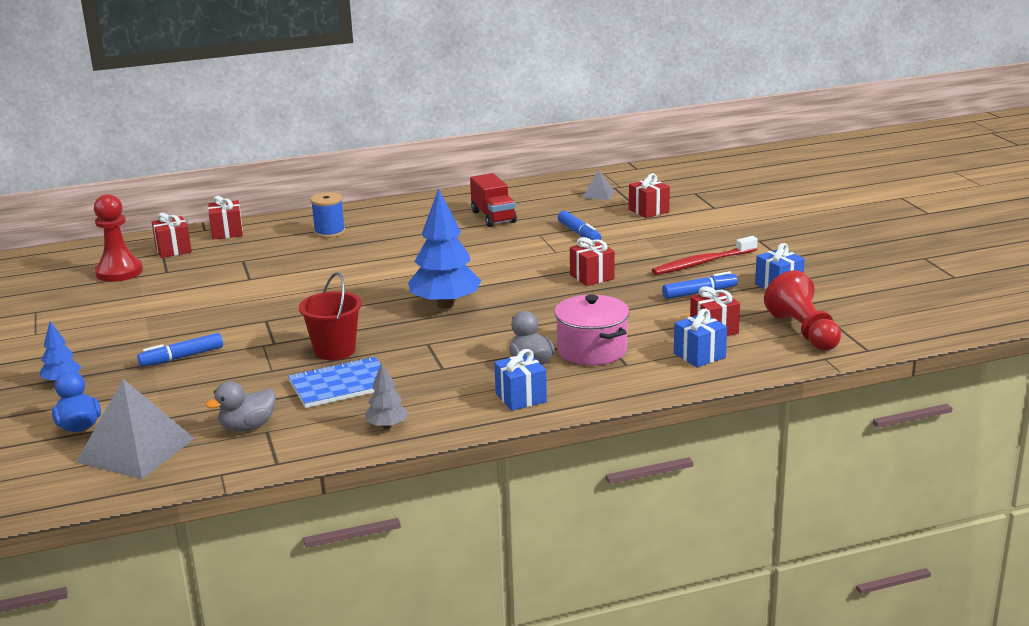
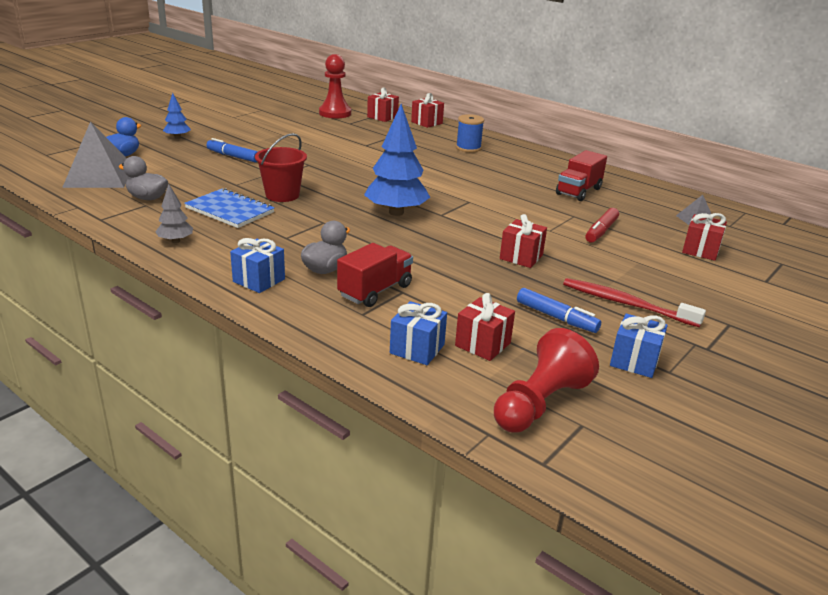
camera: 55 degrees right, 5 degrees up
pink pot [554,294,629,365] -> red truck [337,243,413,307]
blue marker [558,211,601,241] -> red marker [585,208,619,243]

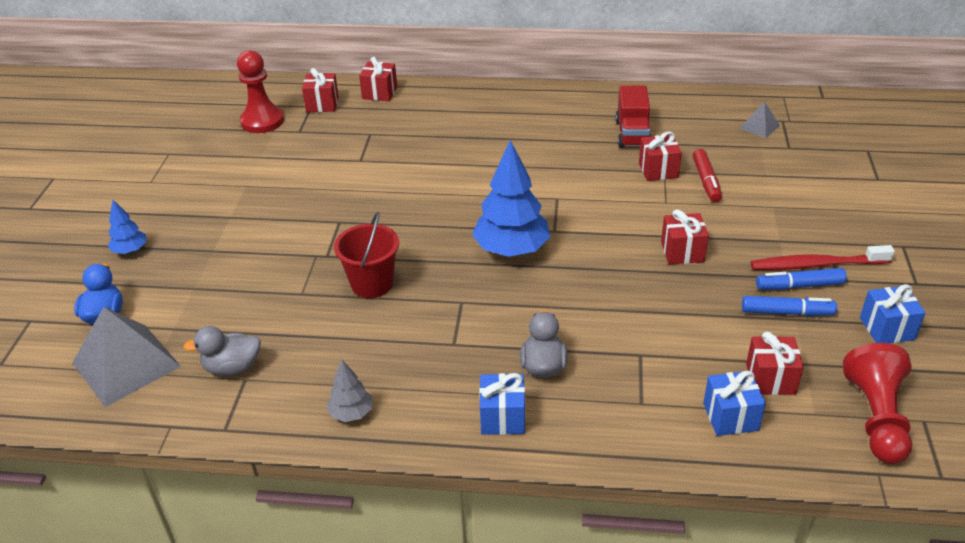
camera: 30 degrees left, 10 degrees up
blue notebook [184,188,275,228] -> none
blue marker [206,138,258,162] -> blue marker moved to [756,268,847,290]
red truck [337,243,413,307] -> none
blue spool [456,114,484,152] -> none
red gift [682,213,727,261] -> red gift moved to [639,132,682,181]

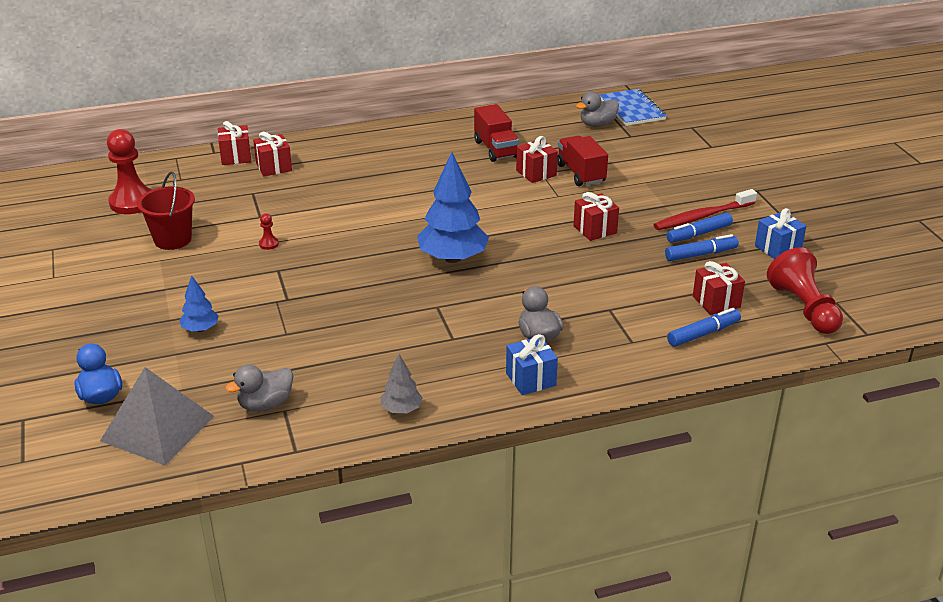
camera: 25 degrees left, 5 degrees down
blue tree [108,200,146,254] -> blue tree moved to [179,275,219,332]
red gift [302,68,339,112] -> red gift moved to [253,132,292,176]
red bucket [334,212,399,298] -> red bucket moved to [137,172,195,250]
red marker [693,149,722,202] -> red truck [557,136,608,186]
blue gift [703,371,766,436] -> blue marker [667,308,741,347]
grey pyramid [739,101,780,138] -> grey duck [576,91,619,127]
none -> red pawn [259,214,279,250]
none -> blue notebook [599,89,667,126]

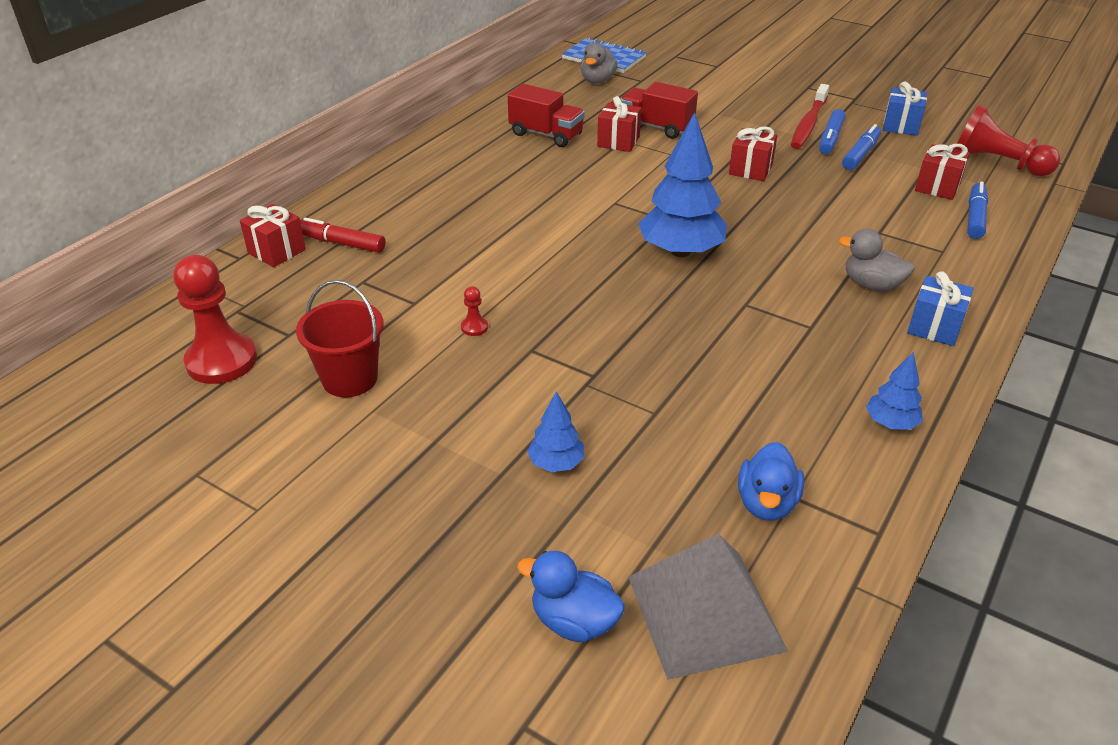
camera: 40 degrees left, 5 degrees up
grey duck [225,364,293,412] -> blue duck [738,442,804,521]
red gift [253,132,292,176] -> red marker [300,218,386,253]
grey tree [380,354,423,413] -> blue tree [866,352,923,430]

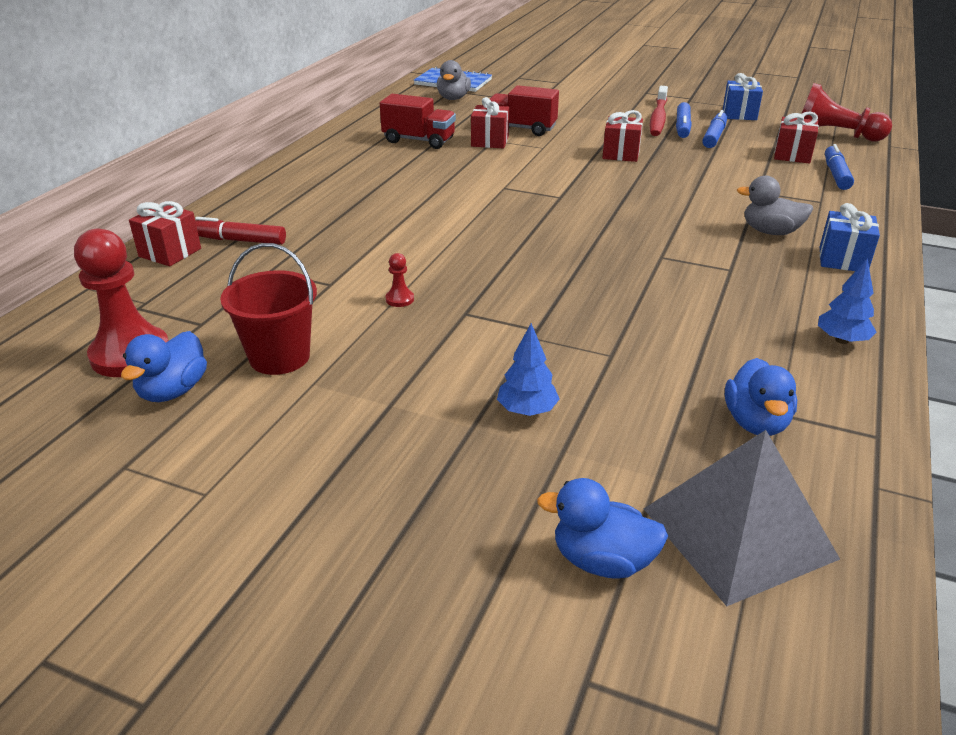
camera: 10 degrees left, 5 degrees down
blue tree [638,112,727,257] -> none
none -> blue duck [121,331,207,402]

